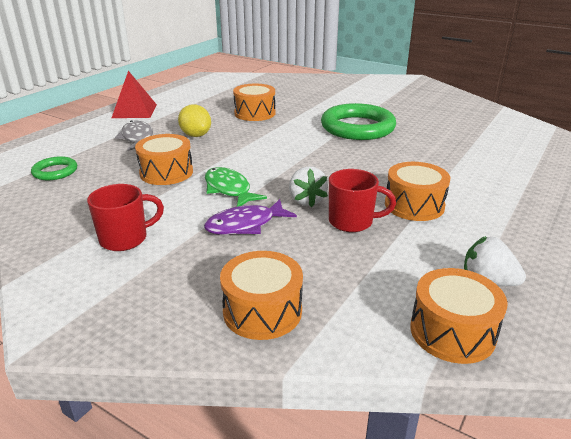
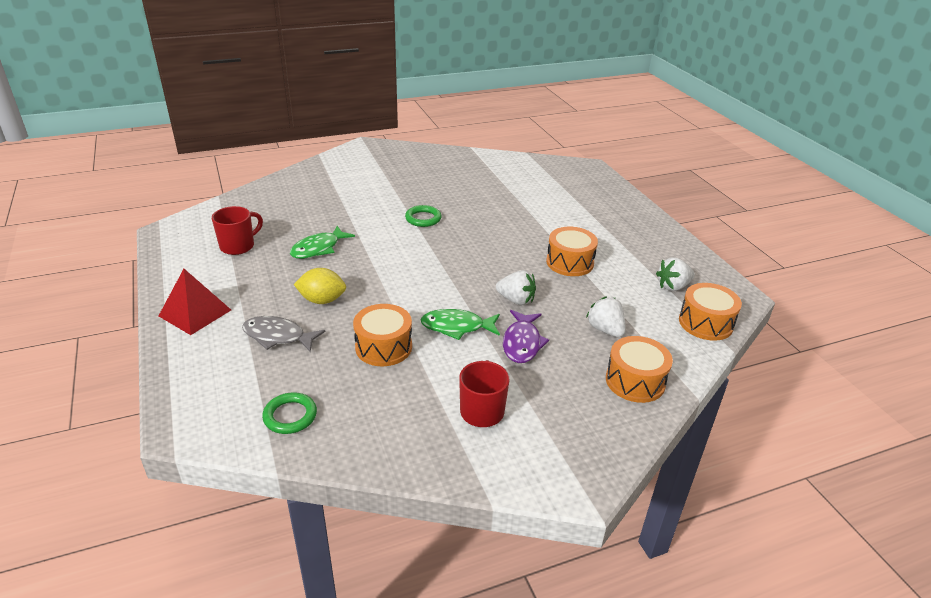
camera: 55 degrees left, 5 degrees up
orange drum [233,84,275,121] -> green fish [290,226,355,259]
green ring [321,103,396,140] -> green ring [405,205,441,227], size x0.49
red mug [329,169,396,232] -> red mug moved to [212,206,263,255]
none -> white strawberry [586,296,626,337]

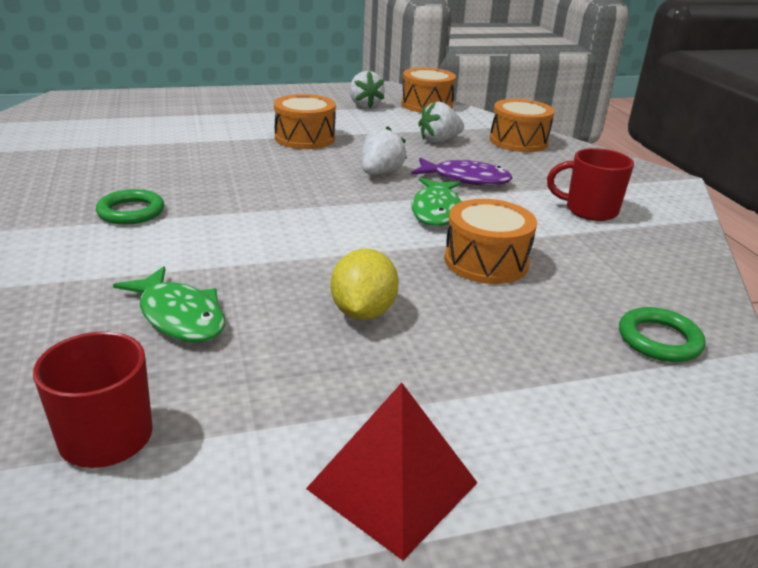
camera: 85 degrees left, 5 degrees down
grey fish [242,316,325,352] -> none

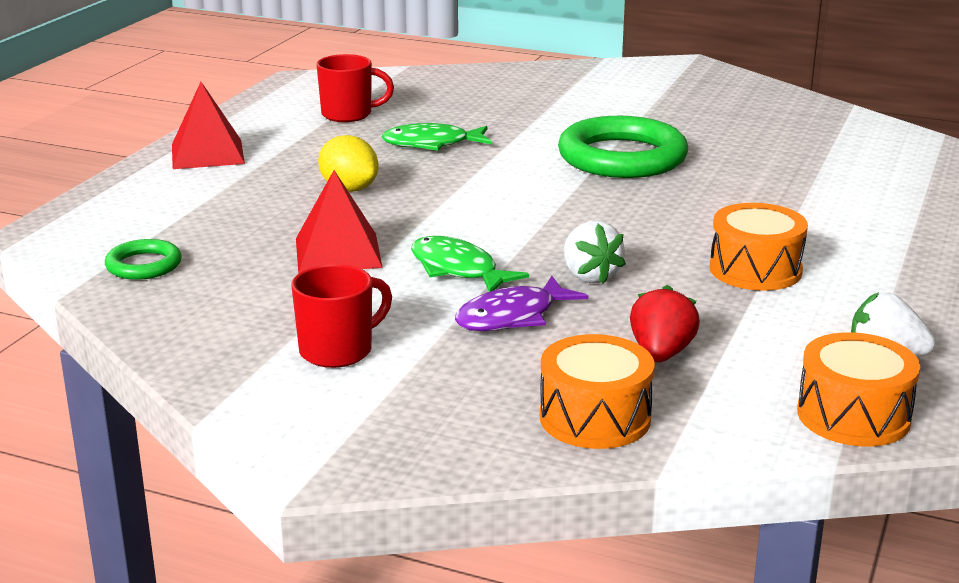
camera: 130 degrees right, 5 degrees down
green ring [96,189,164,225] -> green ring [558,116,688,178], size x2.04
white strawberry [418,101,464,143] -> red strawberry [630,285,700,362]
orange drum [444,199,537,284] -> red pyramid [296,170,383,273]

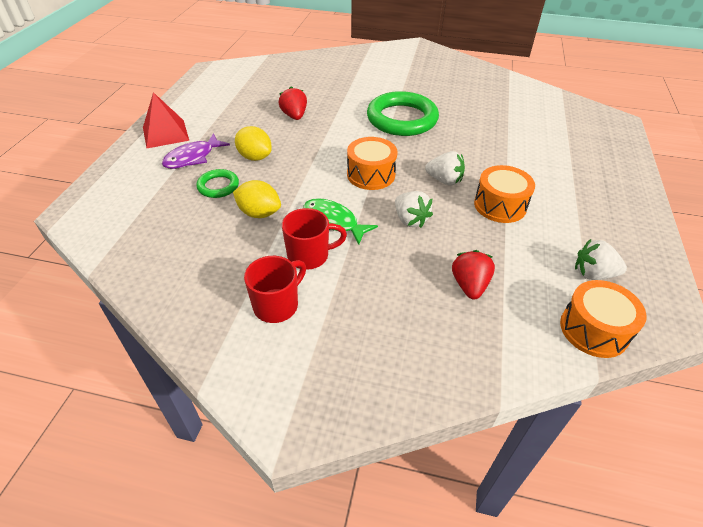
camera: 10 degrees left, 20 degrees up
green ring [105,239,182,280] -> green ring moved to [196,169,239,198]
red pyramid [296,170,383,273] -> yellow lemon [233,180,281,218]
red mug [316,54,394,122] -> red mug moved to [282,208,347,270]
green fish [381,123,492,151] -> red strawberry [278,86,307,120]
purple fish [455,276,588,331] -> purple fish moved to [162,133,230,169]
orange drum [540,334,655,449] -> orange drum moved to [347,137,398,190]
none -> white strawberry [425,151,465,186]

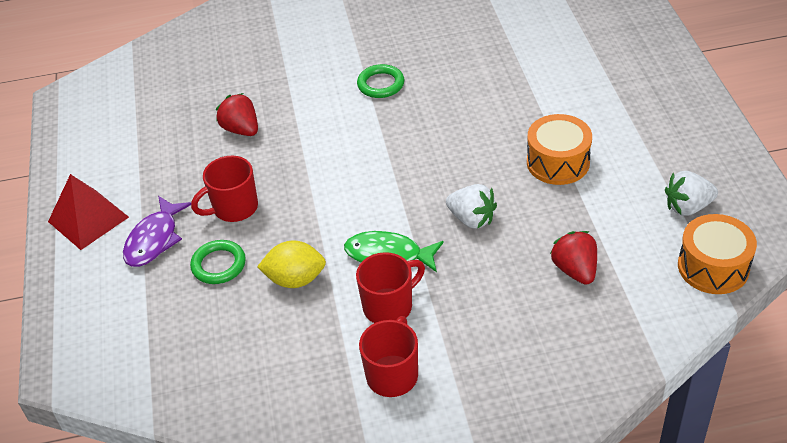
camera: 20 degrees left, 0 degrees up
yellow lemon [235,126,272,161] -> red mug [191,156,258,222]
orange drum [347,137,398,190] -> none
green ring [367,91,439,136] -> green ring [357,64,404,98], size x0.49
white strawberry [425,151,465,186] -> none

